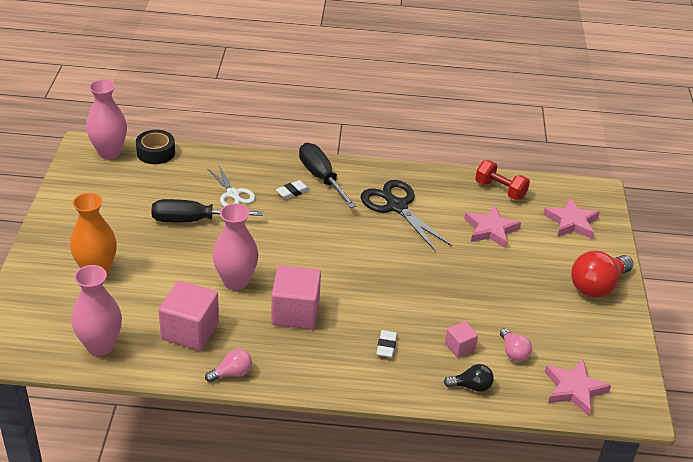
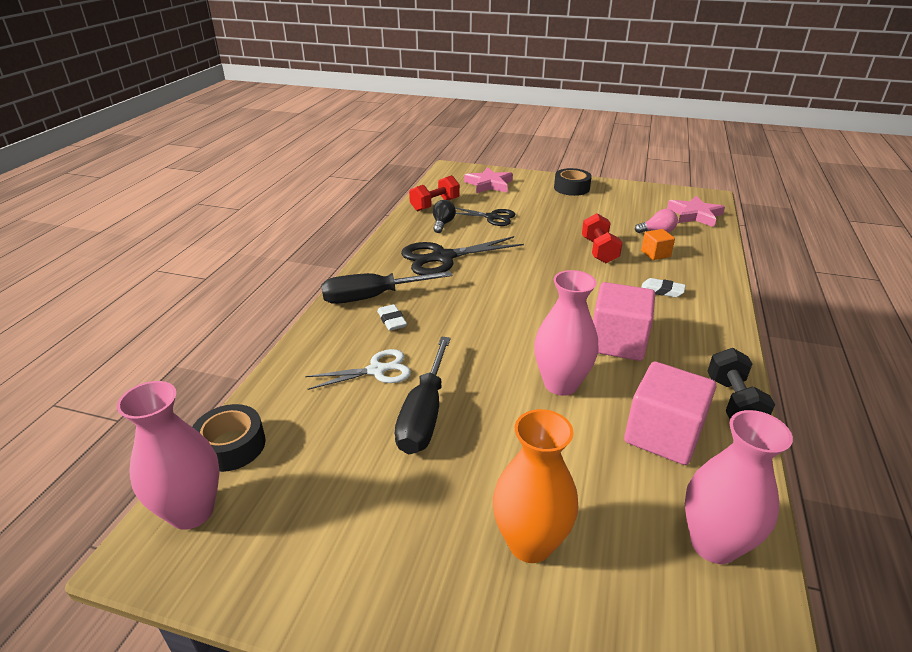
camera: 75 degrees left, 5 degrees down
pink light bulb [205,349,252,382] -> black dumbbell [708,348,775,419]
black light bulb [444,364,494,392] -> black light bulb moved to [433,200,456,233]
pink cube [445,321,478,358] -> orange cube [641,229,675,260]
pink star [464,206,521,248] -> black scissors [455,207,516,226]
red light bulb [571,251,634,298] -> black tape [554,168,592,196]
none -> red dumbbell [582,213,623,263]

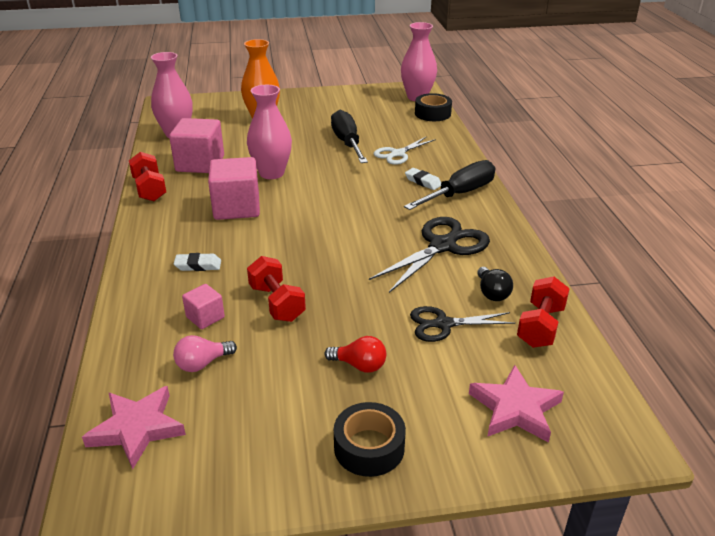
camera: 155 degrees right, 0 degrees up
orange cube [641,229,675,260] -> pink cube [182,284,225,329]
black dumbbell [708,348,775,419] -> red dumbbell [129,152,166,201]
none -> red light bulb [325,336,386,373]

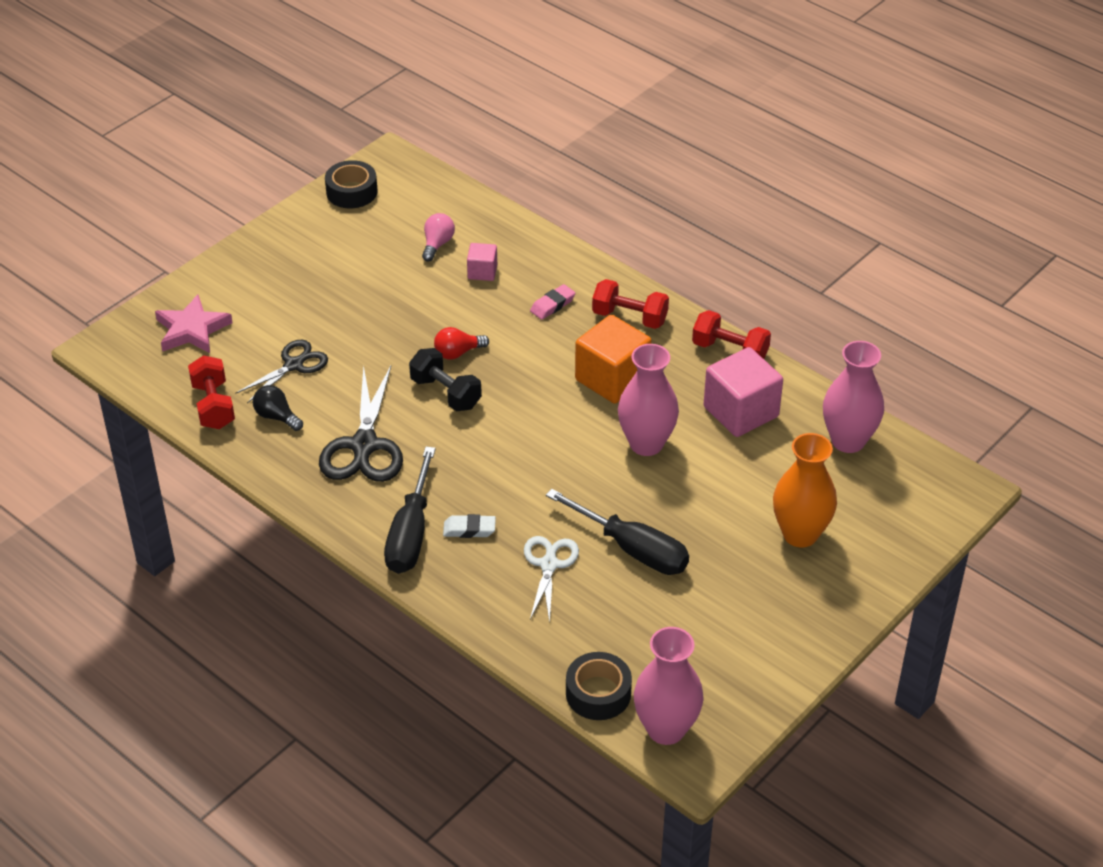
camera: 140 degrees right, 10 degrees up
pink star [82,386,186,469] -> none
white eraser [174,253,221,271] -> pink eraser [530,284,576,320]
pink cube [208,157,260,220] -> orange cube [575,315,652,404]
red dumbbell [247,256,306,322] -> red dumbbell moved to [592,279,669,329]
red light bulb [325,336,386,373] -> red light bulb moved to [434,327,489,360]
black tape [334,402,406,477] -> black tape moved to [325,160,378,208]
none -> black dumbbell [409,348,482,411]

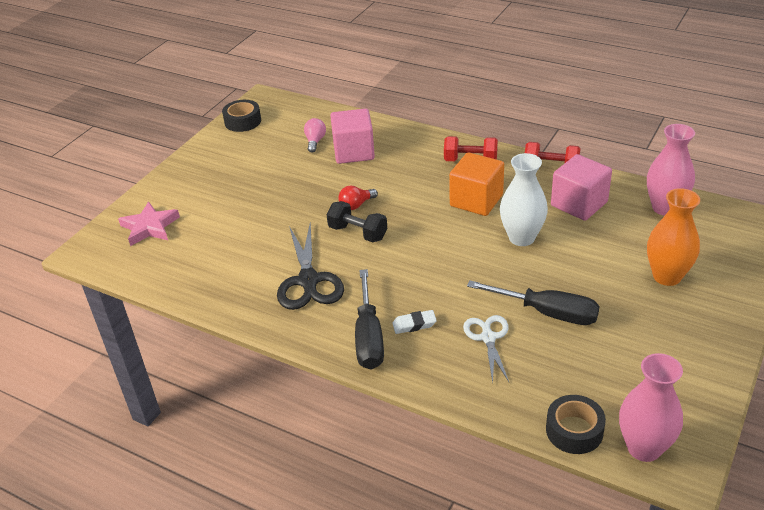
camera: 10 degrees left, 5 degrees down
red dumbbell [188,355,235,429] -> none
black scissors [235,340,328,403] -> none
black light bulb [253,385,303,431] -> none
pink cube [467,243,497,281] -> pink cube [330,108,375,164], size x1.95
pink eraser [530,284,576,320] -> none
pink vase [618,344,679,456] -> white vase [500,153,548,246]

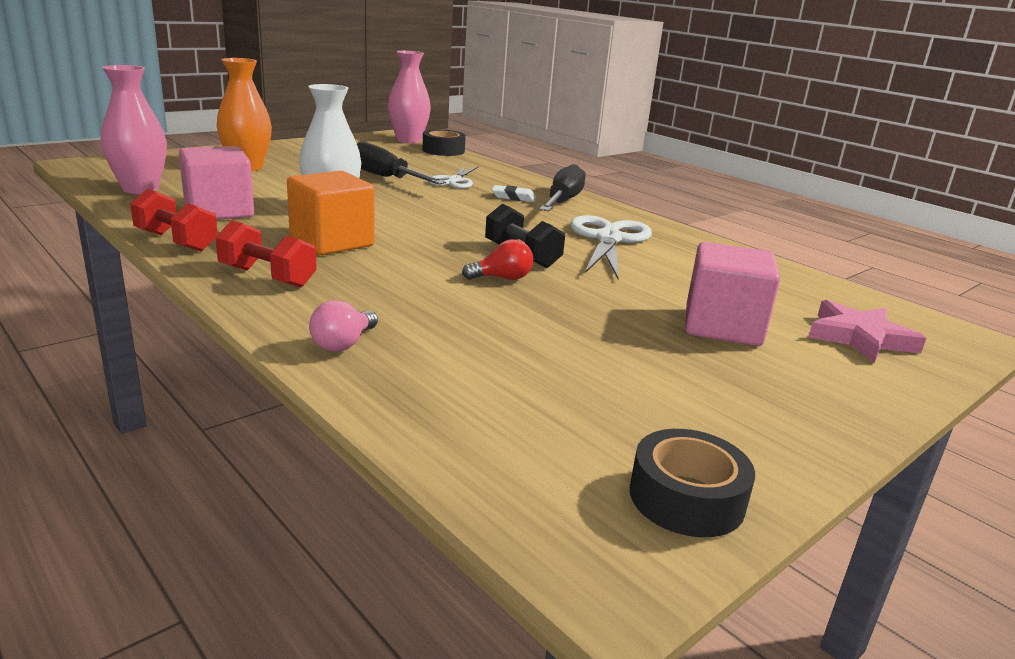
camera: 165 degrees left, 15 degrees down
black scissors [277,222,344,310] -> white scissors [570,215,652,279]
pink light bulb [304,118,326,153] -> pink light bulb moved to [309,300,378,352]
pink cube [330,108,375,164] -> pink cube moved to [685,242,780,346]

